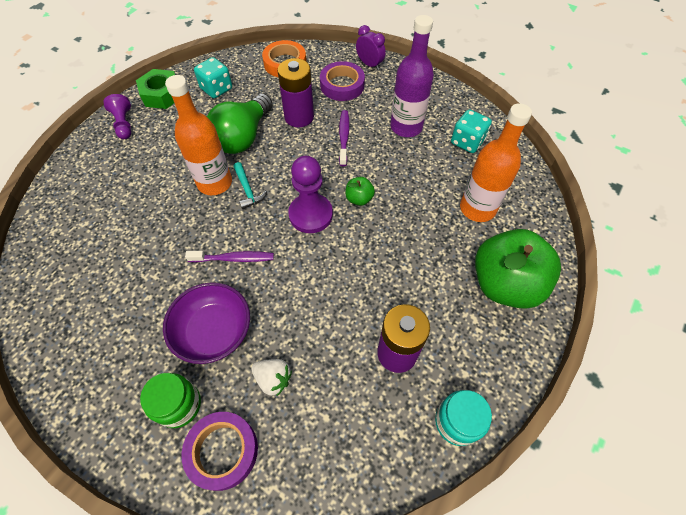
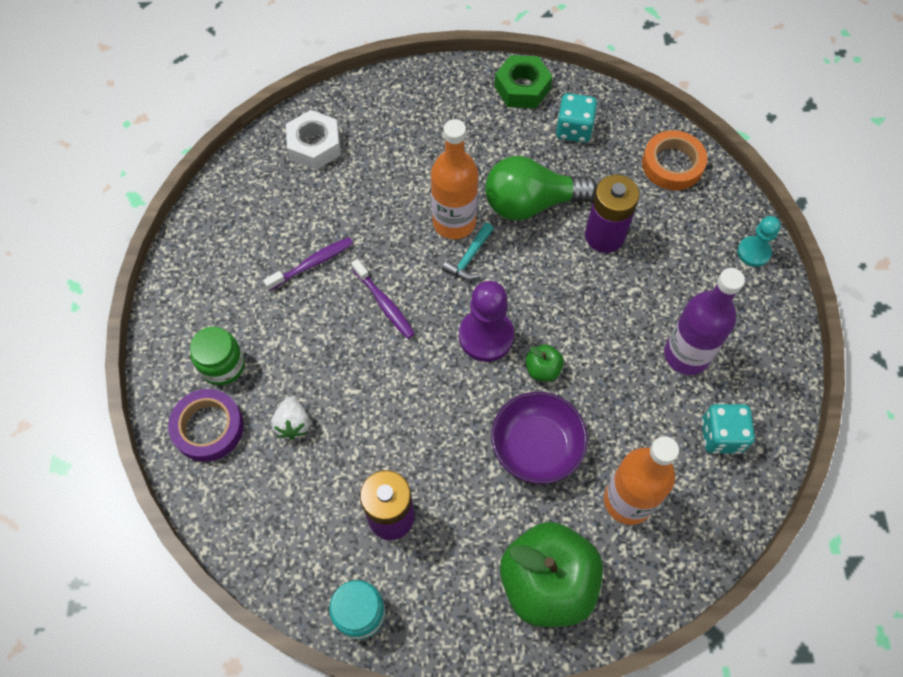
camera: 55 degrees right, 5 degrees up
purple pawn [103,94,131,139] -> none
purple bowl [163,282,250,364] -> purple bowl moved to [491,392,588,484]
purple tape [320,61,365,101] -> none
purple toothbrush [339,110,350,166] -> purple toothbrush moved to [263,237,353,291]
purple clock [356,25,386,70] -> turquoise pawn [737,216,781,267]
none -> white nut [286,110,341,170]

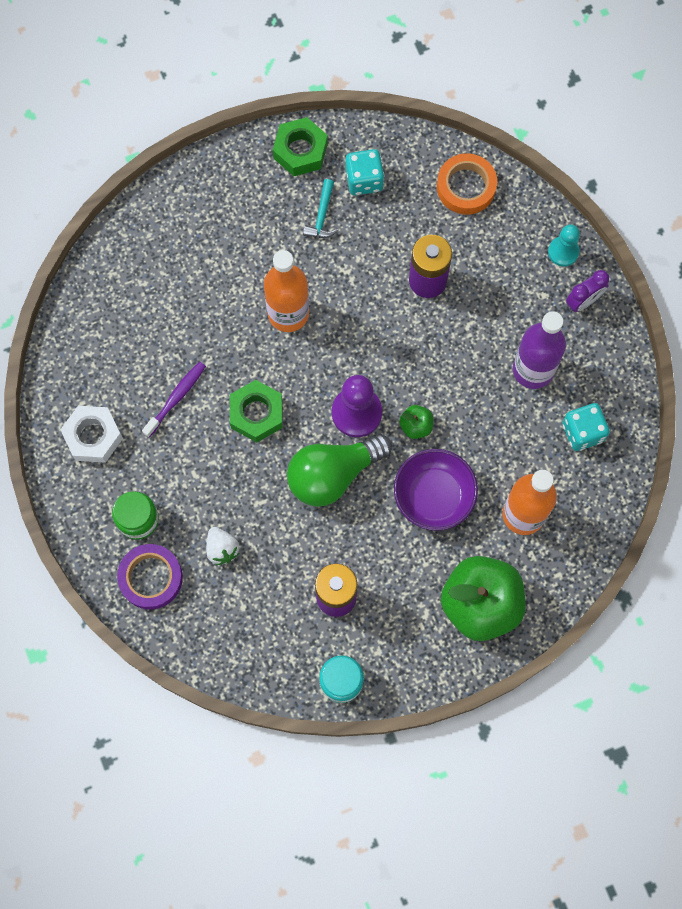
camera: 20 degrees left, 10 degrees up
white nut [286,110,341,170] -> white nut moved to [60,406,123,463]
purple toothbrush [351,259,415,339] -> green nut [230,380,282,442]
turquoise hammer [442,223,494,280] -> turquoise hammer moved to [303,179,338,238]
green light bulb [485,156,597,220] -> green light bulb moved to [287,434,392,507]
none -> purple clock [566,270,609,312]

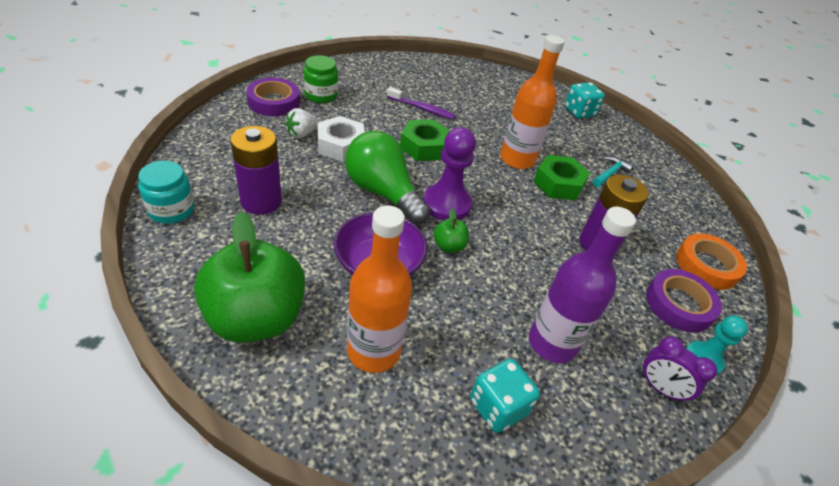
camera: 70 degrees right, 30 degrees down
white nut [60,406,123,463] -> white nut moved to [317,116,365,162]
green nut [273,117,328,176] -> green nut moved to [533,155,590,201]
turquoise hammer [303,179,338,238] -> turquoise hammer turned 135 degrees clockwise [593,156,634,187]
turquoise dice [346,149,384,195] -> turquoise dice moved to [565,82,605,119]
none -> purple tape [646,269,722,333]

